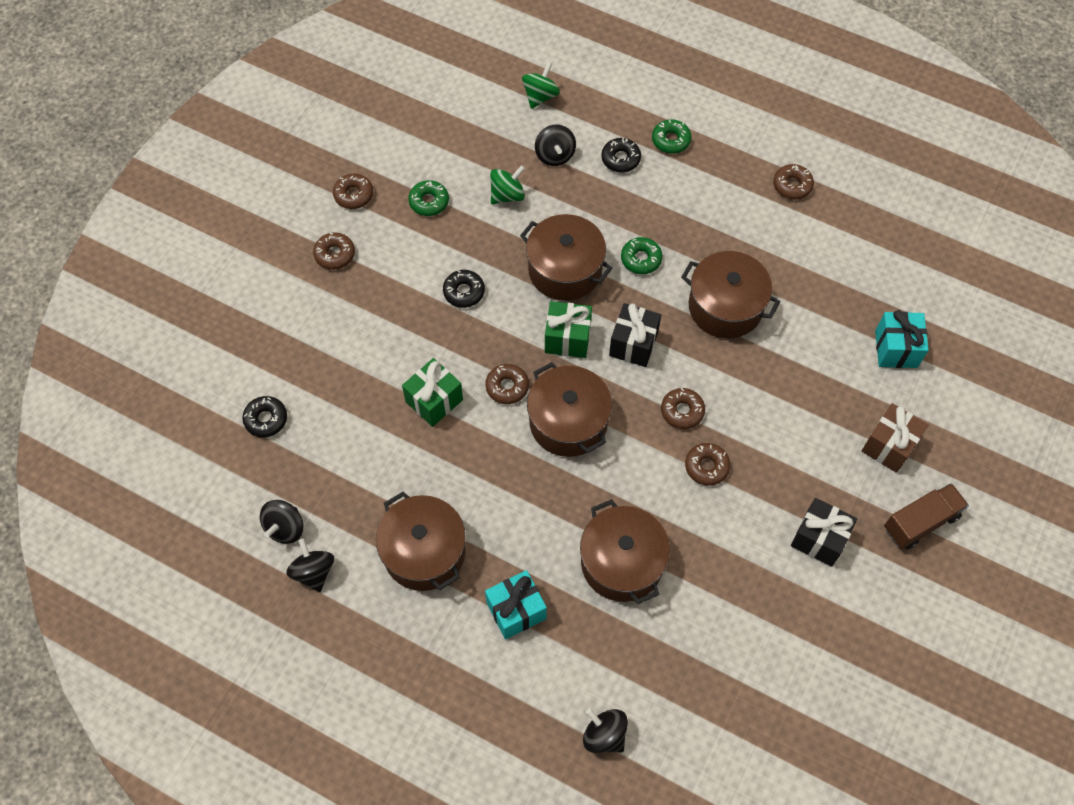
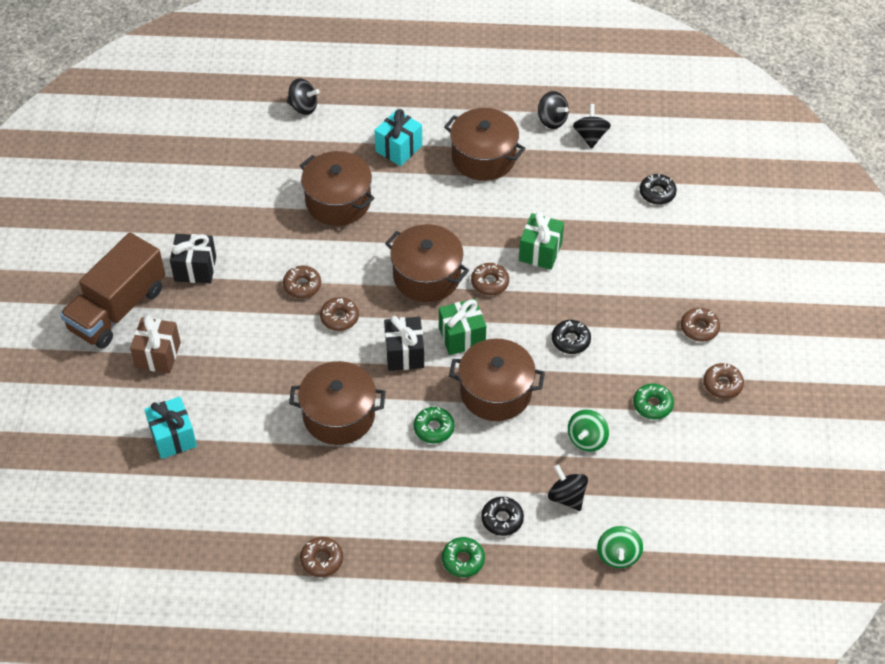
camera: 155 degrees right, 10 degrees down
brown truck [884,483,969,549] -> brown truck [60,233,165,349], size x1.62

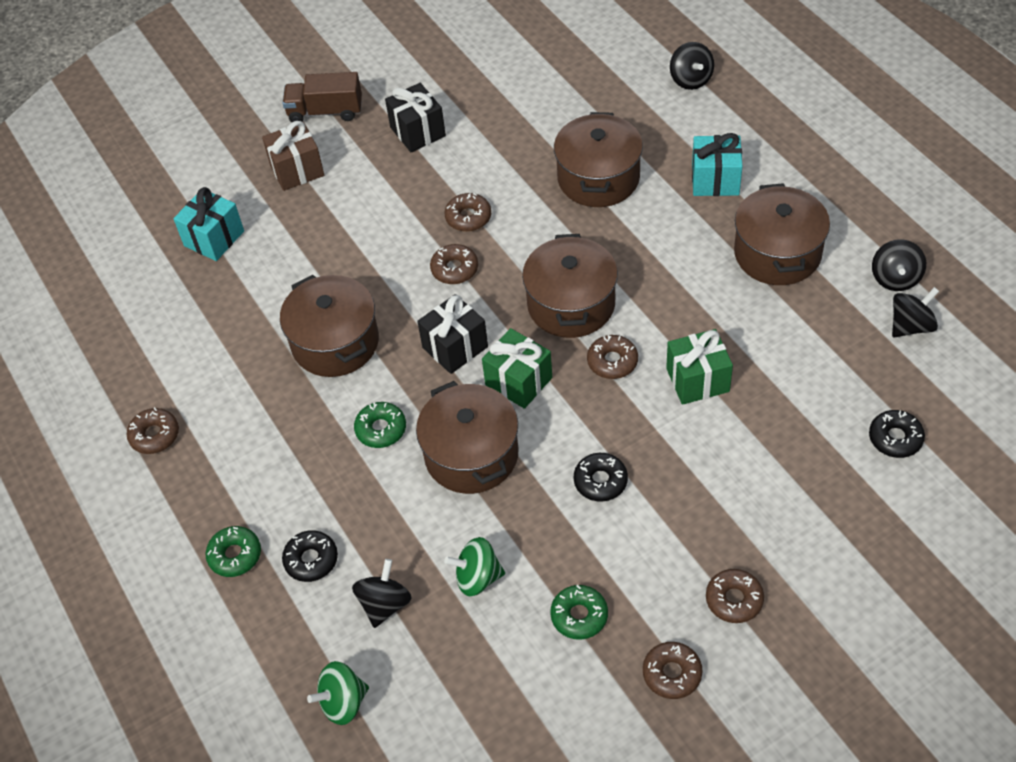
camera: 60 degrees right, 0 degrees up
brown truck [60,233,165,349] -> brown truck [282,72,362,122], size x0.62

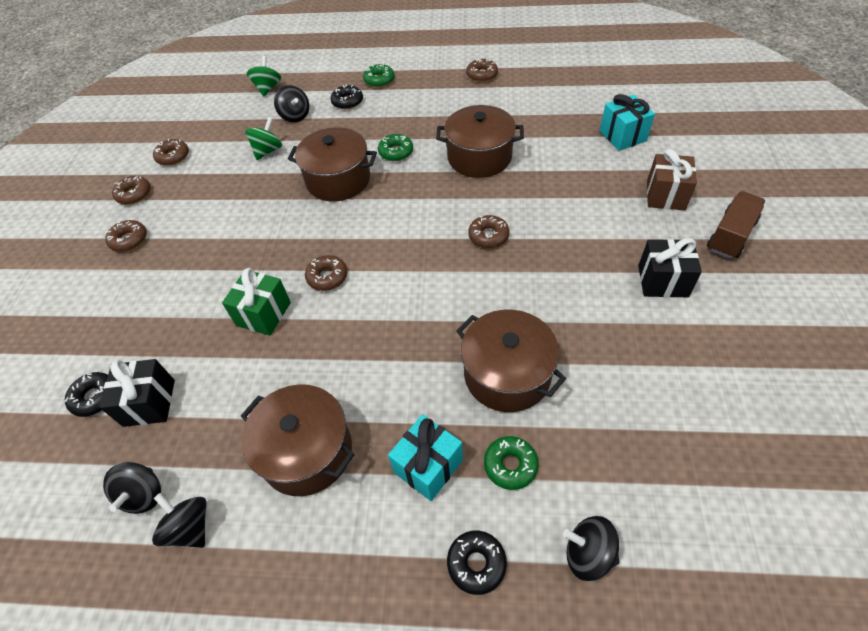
camera: 125 degrees right, 0 degrees up
black gift [417,294,488,374] -> black gift moved to [99,359,175,427]
brown donut [444,193,491,232] -> brown donut moved to [153,139,189,166]
green gift [482,328,552,409] -> none
brown pot [522,234,618,338] -> none
green donut [550,585,608,640] -> green donut moved to [484,436,539,490]
black donut [574,453,628,501] -> black donut moved to [447,531,507,595]

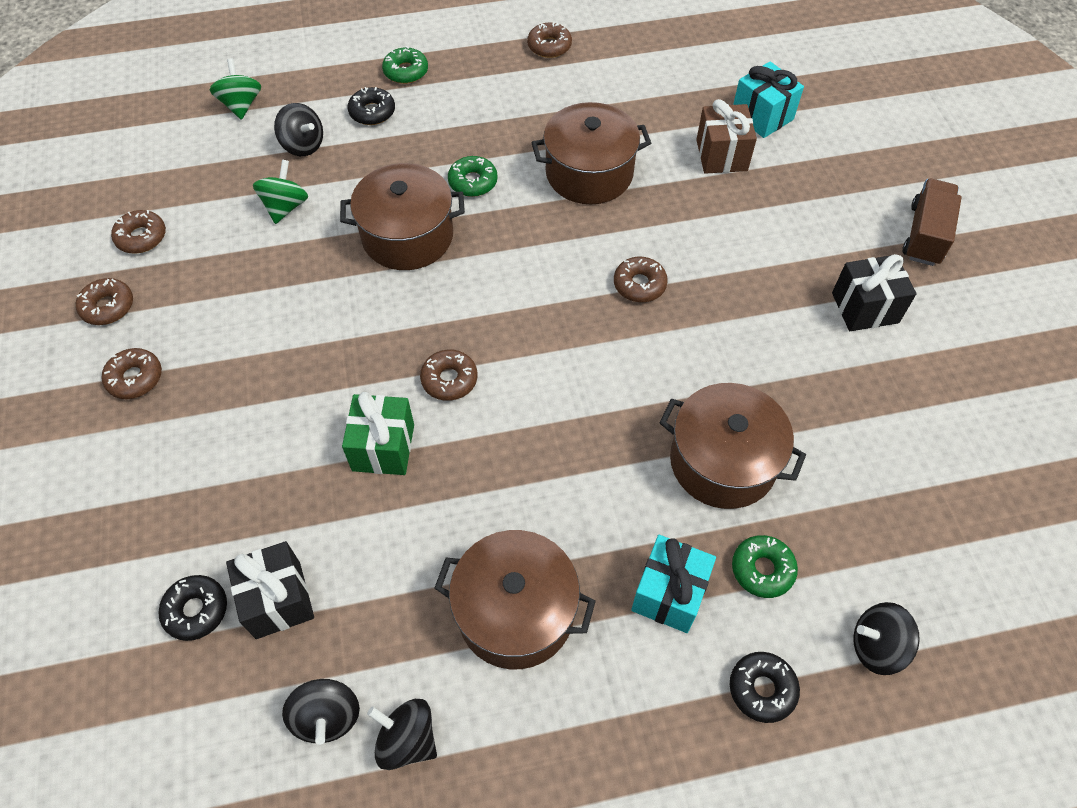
camera: 20 degrees left, 5 degrees up
brown gift [647,149,697,210] -> brown gift moved to [696,99,757,174]

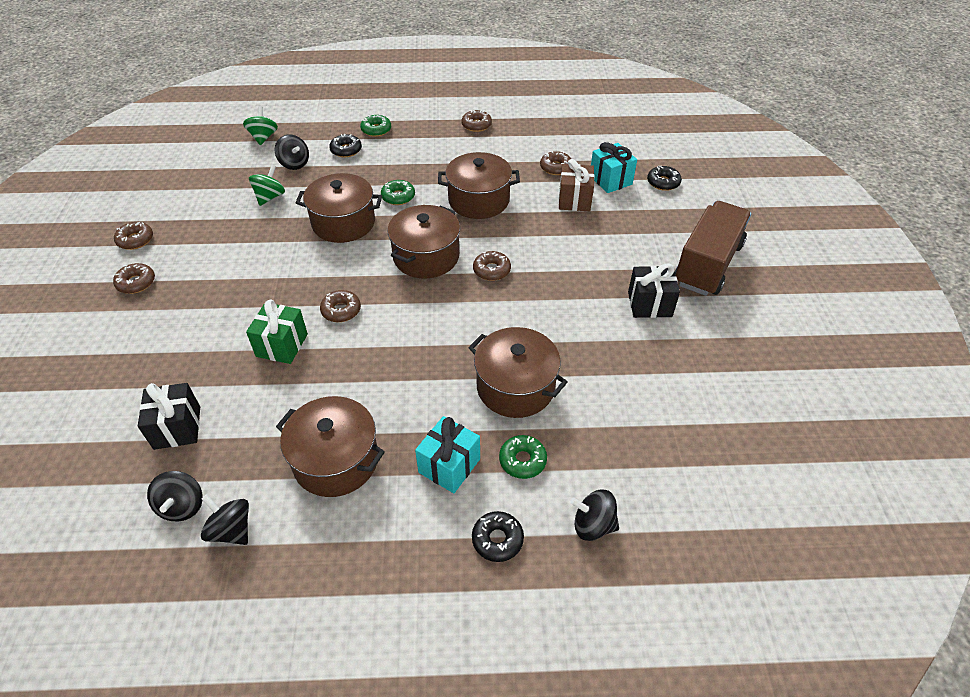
camera: 10 degrees right, 10 degrees down
brown donut [111,210,166,253] -> brown donut moved to [540,151,571,175]
black donut [159,575,227,641] -> black donut moved to [647,166,682,191]
brown truck [903,179,962,266] -> brown truck [675,201,751,296], size x1.62
none -> brown pot [387,205,460,279]

